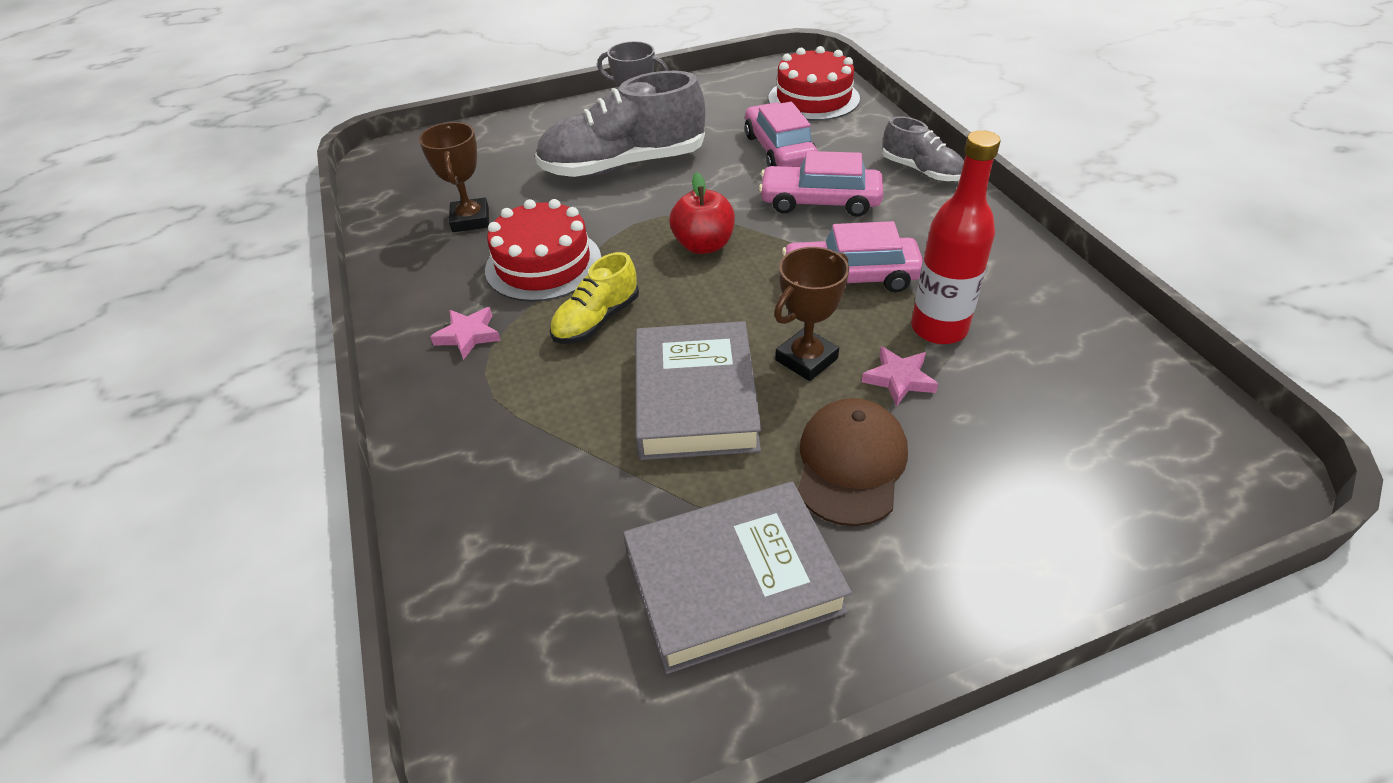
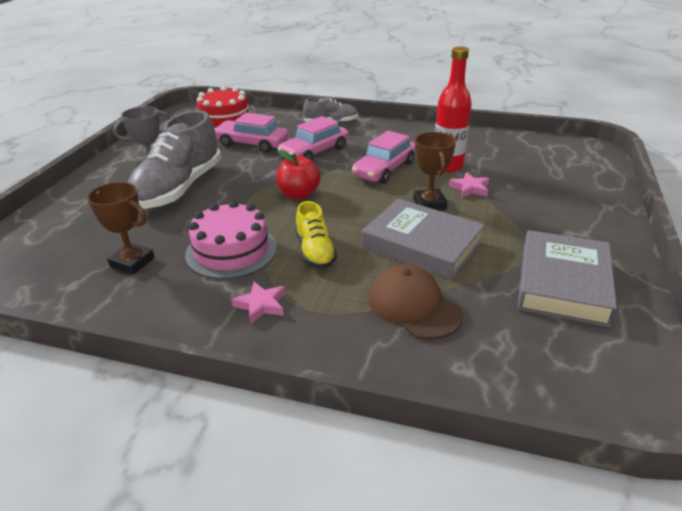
camera: 55 degrees left, 10 degrees down
red cake [485,199,601,302] -> pink cake [185,201,277,279]
brown cap [798,398,908,526] -> brown cap moved to [368,265,463,339]

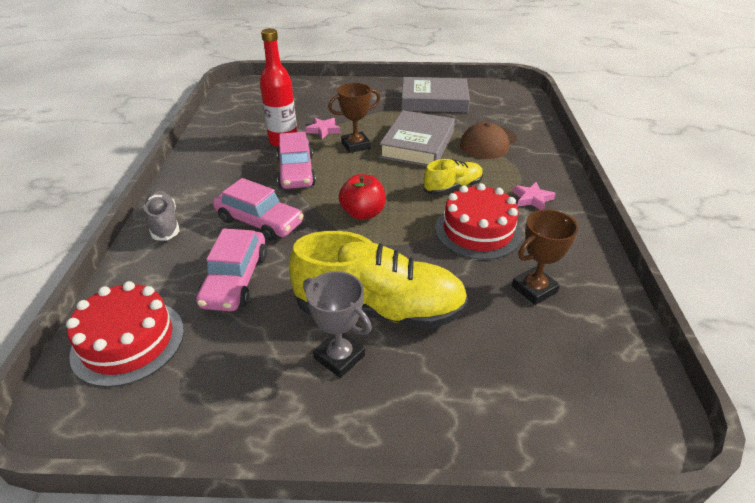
camera: 105 degrees left, 5 degrees up
brown trophy [87,182,155,275] -> brown trophy turned 45 degrees clockwise [512,209,578,305]
grey shoe [128,110,221,209] -> yellow shoe [289,231,468,329]
pink cake [185,201,277,279] -> red cake [435,183,522,260]
pink car [352,131,415,184] -> pink car turned 60 degrees clockwise [277,132,316,189]

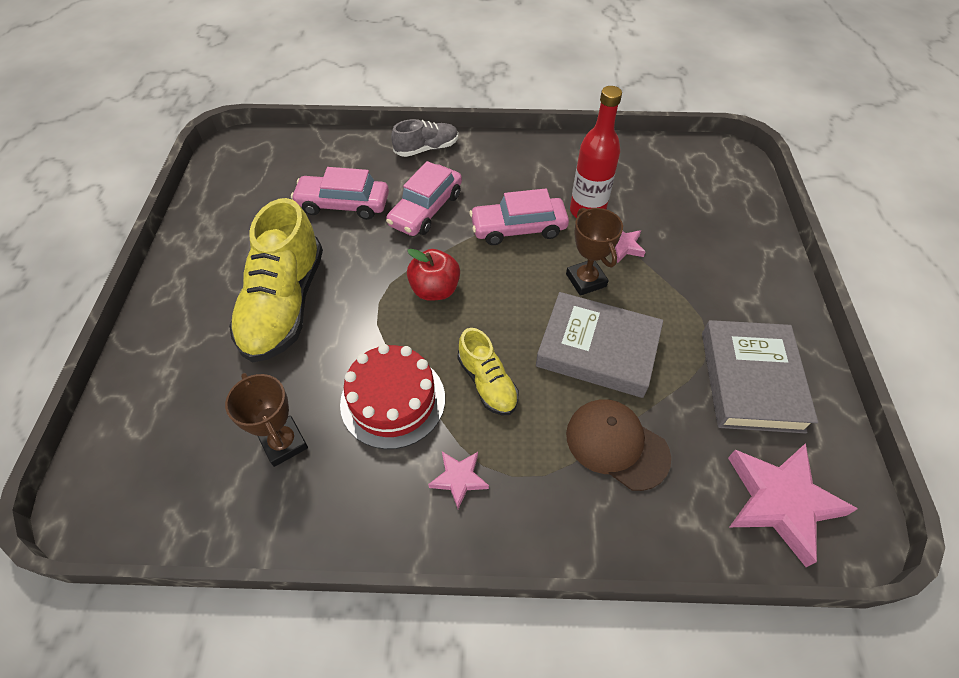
camera: 90 degrees right, 15 degrees up
red cake [66,281,184,387] -> none
grey trophy [303,271,372,378] -> none
none -> pink star [728,443,858,567]

